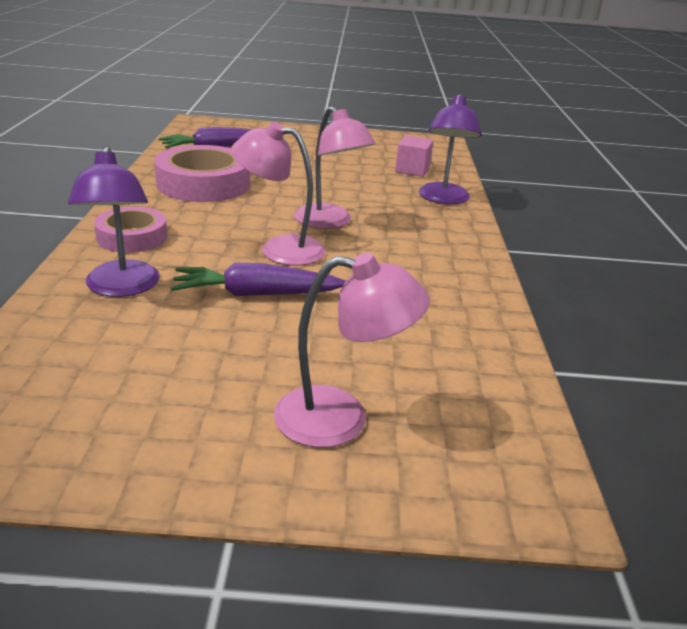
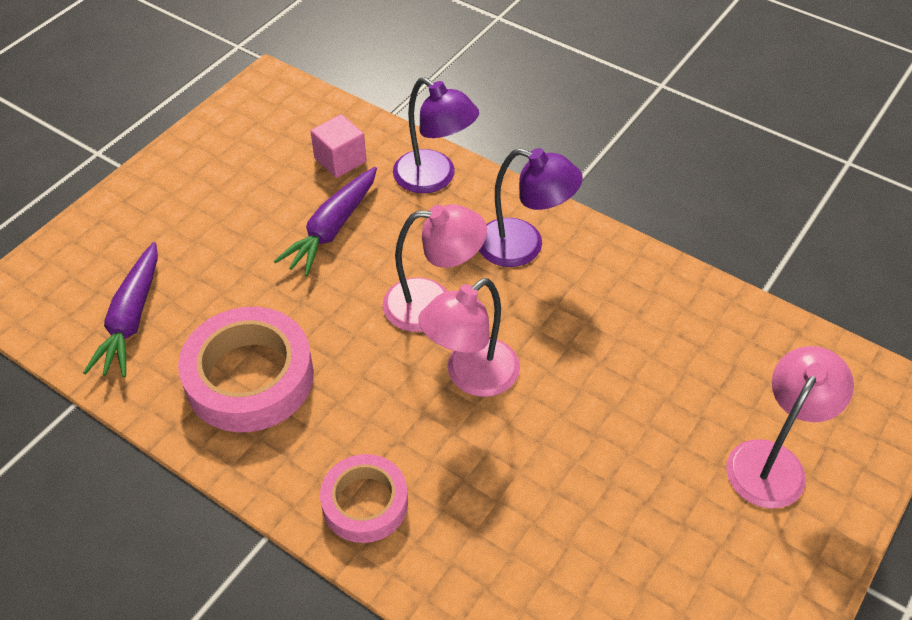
camera: 55 degrees left, 20 degrees up
purple lamp [68,146,160,297] -> purple lamp moved to [479,148,583,267]
purple carrot [170,263,346,296] -> purple carrot moved to [274,167,377,276]

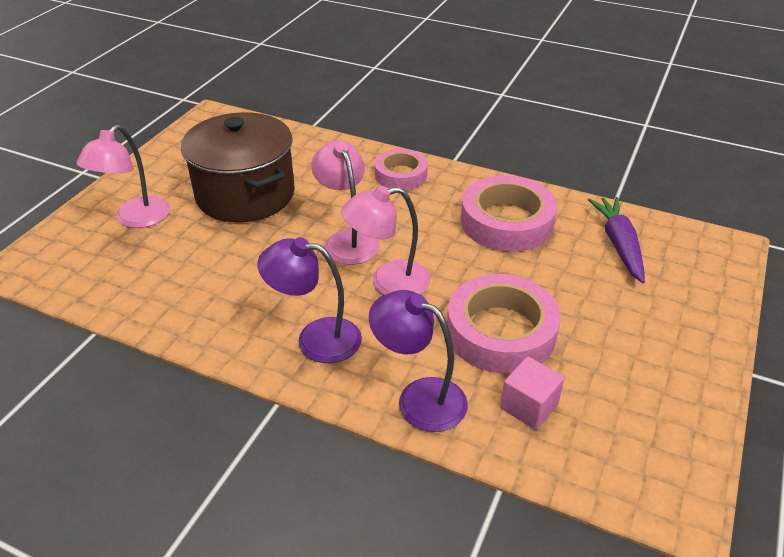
camera: 170 degrees right, 10 degrees down
purple carrot [274,167,377,276] -> pink tape [447,274,561,374]
pink lamp [418,278,520,397] -> pink lamp turned 60 degrees counterclockwise [311,140,379,265]
none -> brown pot [181,112,295,223]

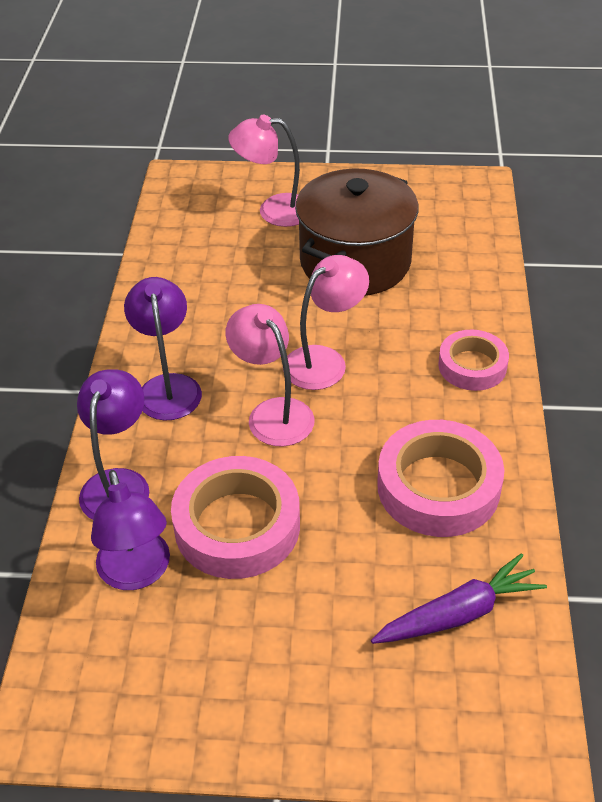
camera: 70 degrees right, 5 degrees up
pink cube [500,357,565,430] -> purple lamp [91,470,170,590]

